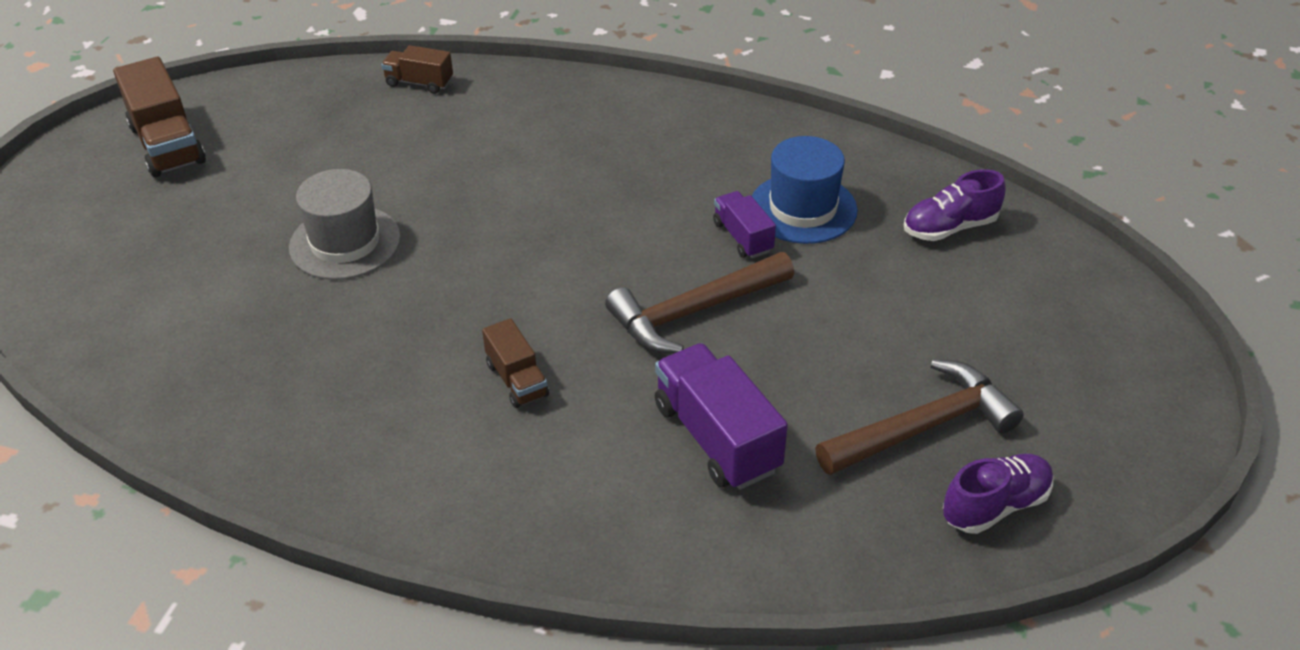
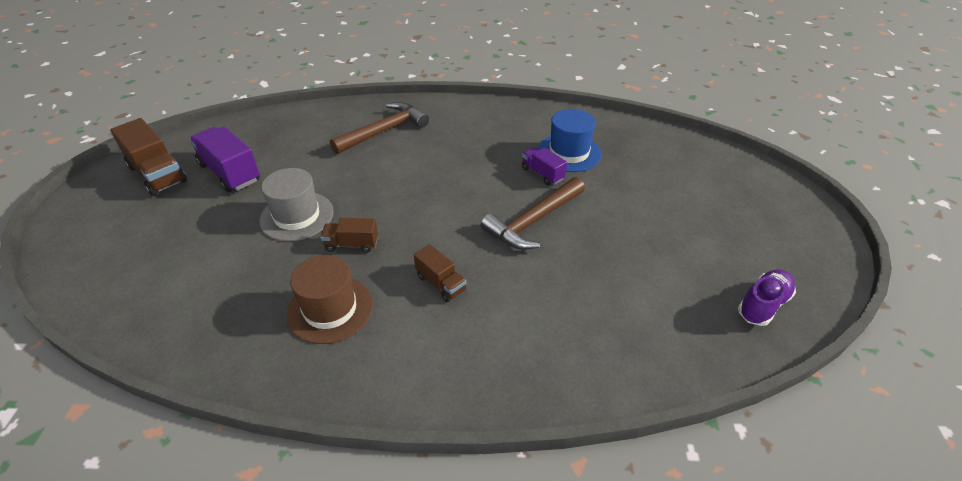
camera: 15 degrees left, 0 degrees up
brown truck [381,45,453,94] -> brown truck moved to [321,218,378,253]
purple truck [655,343,788,490] -> purple truck moved to [189,127,260,192]
brown hammer [815,359,1024,475] -> brown hammer moved to [330,102,429,154]
purple shoe [904,169,1006,241] -> none
none -> brown hat [287,255,373,344]

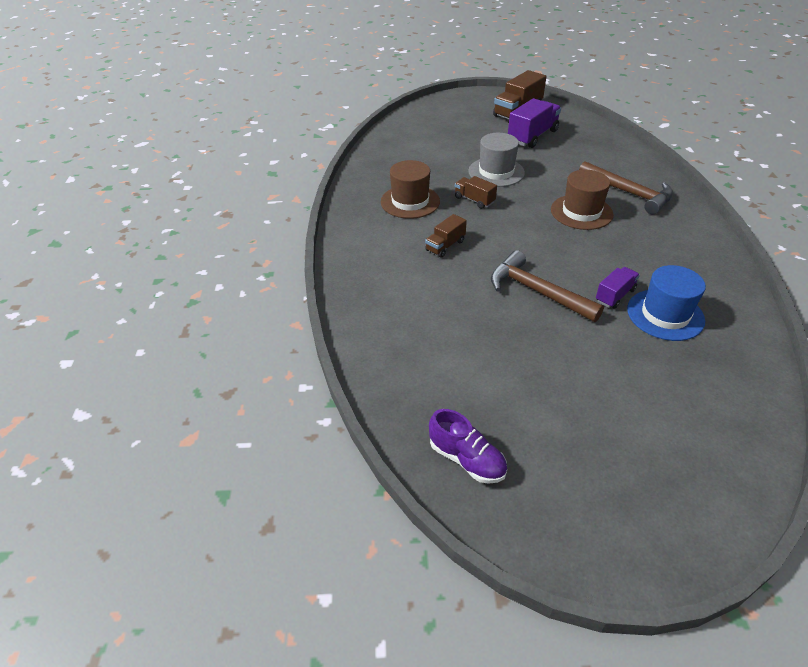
camera: 85 degrees right, 0 degrees up
brown truck [321,218,378,253] -> brown truck turned 45 degrees counterclockwise [455,176,497,209]
none -> brown hat [551,170,614,230]

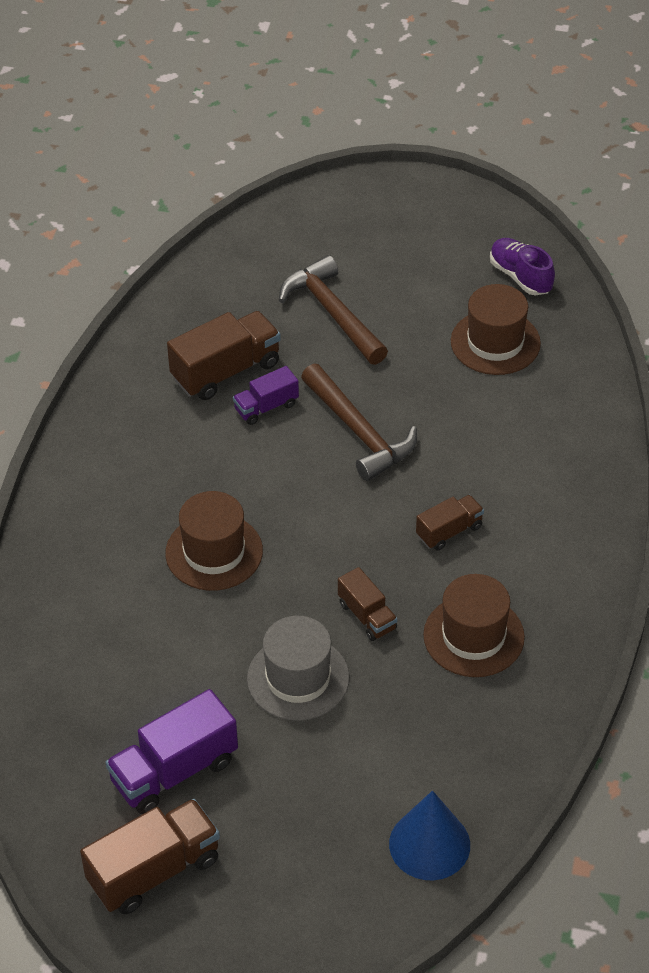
camera: 165 degrees left, 5 degrees up
brown hammer [579,161,673,214] -> brown hammer moved to [279,255,388,365]
blue hat [627,265,706,341] -> brown truck [167,311,281,400]
none -> blue cone [389,790,470,880]
none -> brown hat [451,284,541,375]

